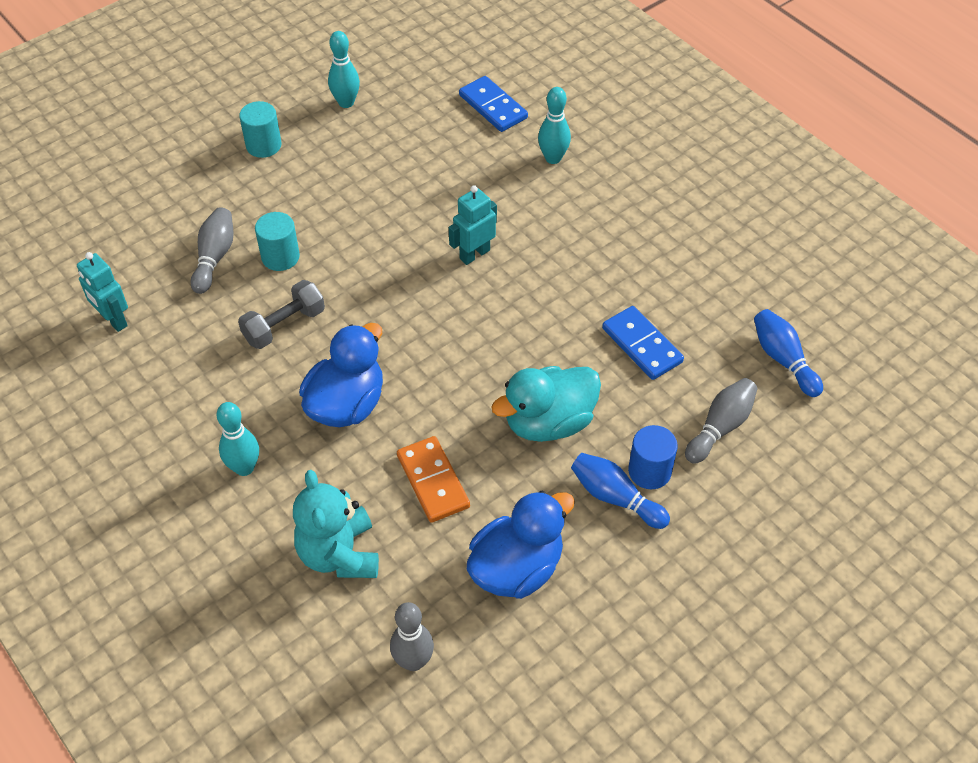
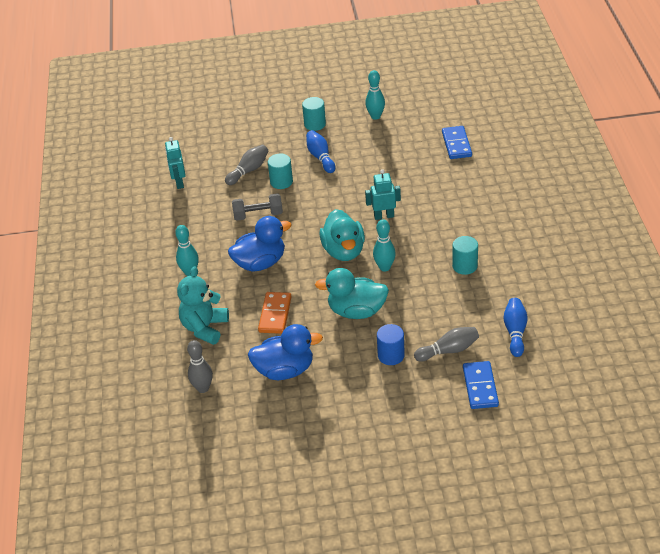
camera: 35 degrees right, 10 degrees down
turquoise bowling pin [538,87,571,164] -> turquoise bowling pin moved to [373,219,396,272]
blue bowling pin [571,453,670,529] -> blue bowling pin moved to [306,130,336,173]
blue domino [602,306,684,380] -> blue domino moved to [463,361,499,409]
none -> turquoise duck [319,209,365,261]
none -> turquoise cylinder [452,236,478,275]

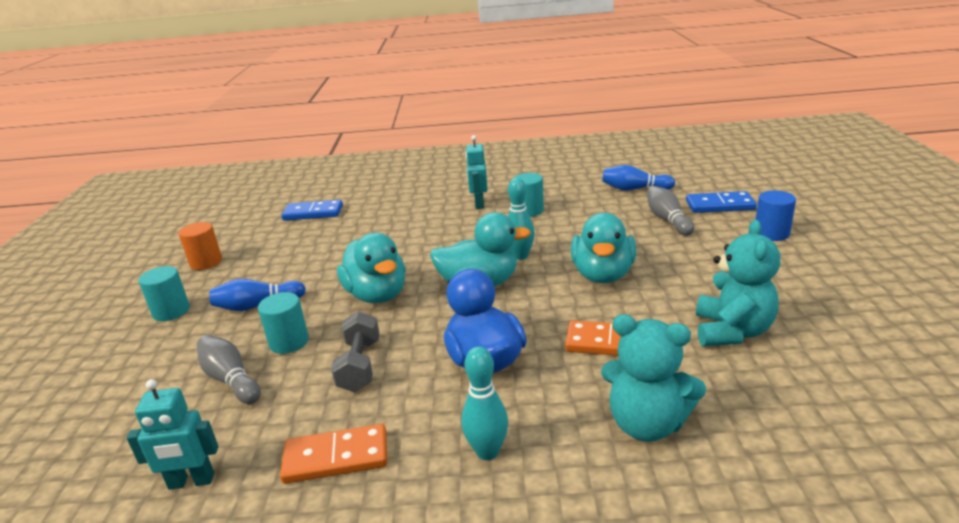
camera: 85 degrees left, 15 degrees down
grey bowling pin [187,340,213,393] -> none
blue duck [248,324,323,380] -> turquoise teddy bear [696,220,780,346]
turquoise bowling pin [365,70,385,120] -> orange cylinder [179,222,222,270]
turquoise robot [365,169,401,220] -> turquoise robot moved to [466,135,488,209]
blue cylinder [377,324,405,365] -> blue cylinder moved to [755,191,796,241]
none -> orange domino [280,424,387,484]
none -> turquoise duck [337,233,406,303]

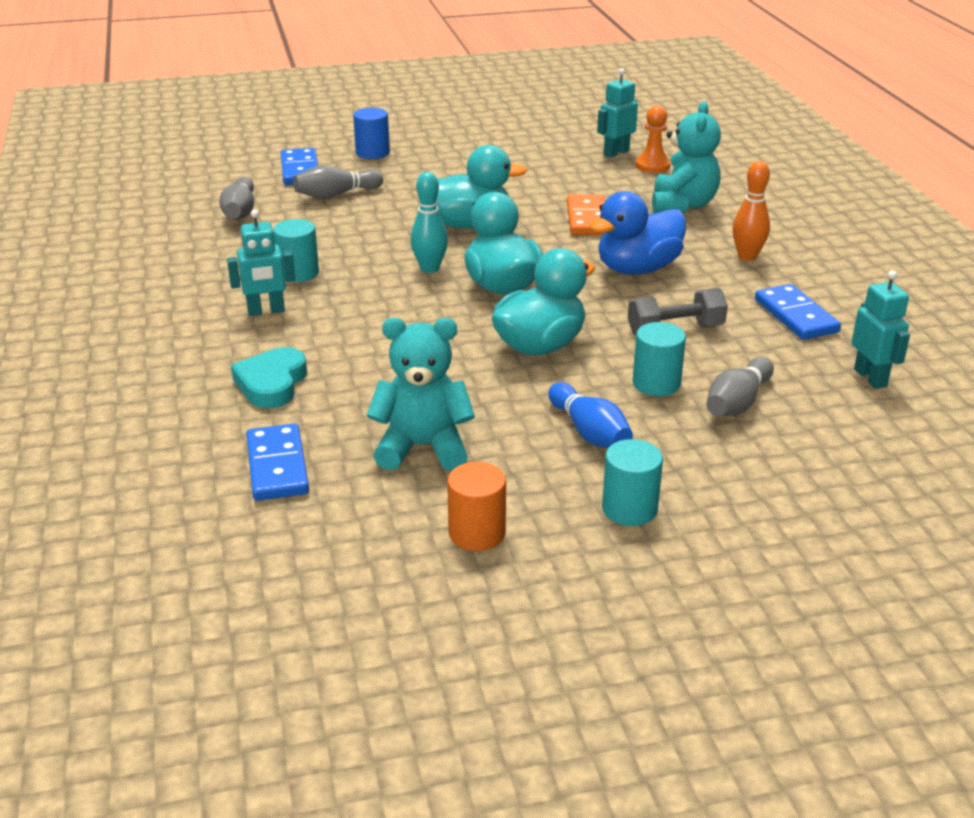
camera: 105 degrees left, 5 degrees up
orange domino [280,424,387,484] -> blue domino [755,284,841,340]
turquoise bowling pin [461,346,509,460] -> orange bowling pin [733,161,770,261]
blue bowling pin [602,165,675,190] -> grey bowling pin [219,177,254,219]
turquoise teddy bear [696,220,780,346] -> turquoise teddy bear moved to [367,318,475,471]
none -> turquoise heart [231,347,307,408]
none -> turquoise robot [597,68,638,158]
none -> orange pawn [636,106,671,173]

